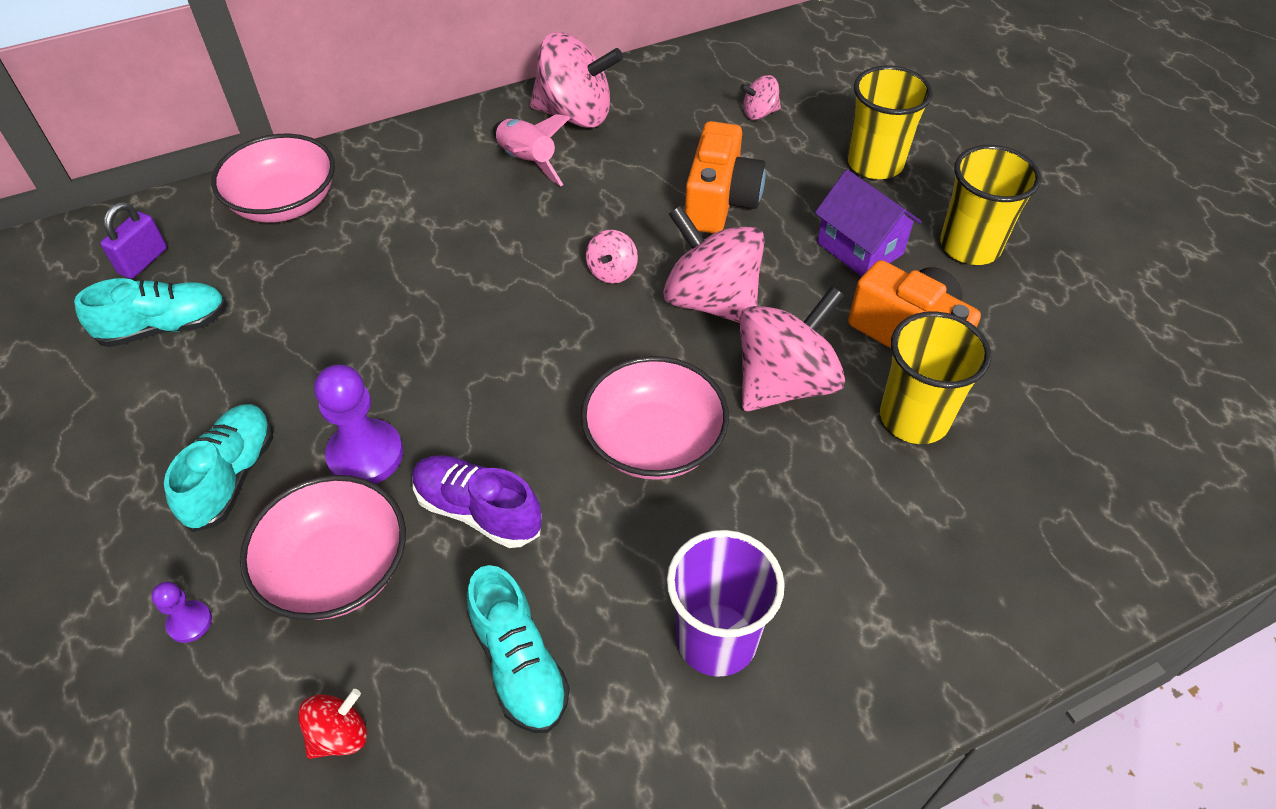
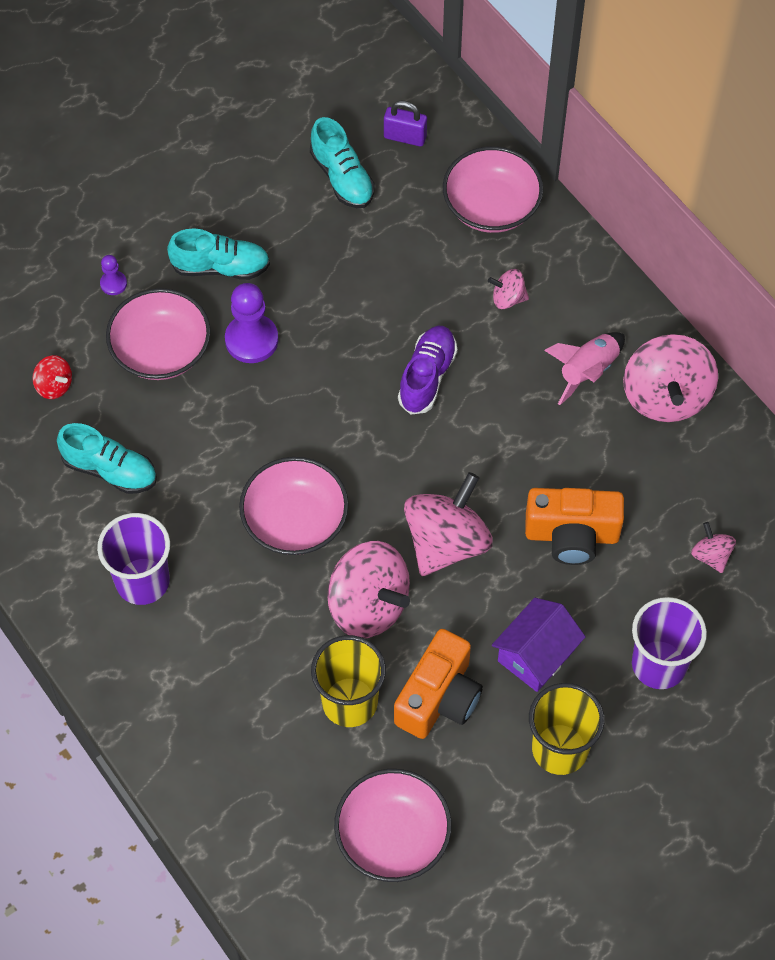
camera: 80 degrees right, 10 degrees up
purple shoe [412,455,542,548] -> purple shoe moved to [398,326,457,415]
turquoise shoe [467,565,570,733] -> turquoise shoe turned 120 degrees counterclockwise [57,423,157,494]
pink spinning top [586,230,638,284] -> pink spinning top moved to [488,269,529,309]
yellow cup [847,65,933,179] -> purple cup [632,597,707,689]
none -> pink bowl [334,769,452,882]

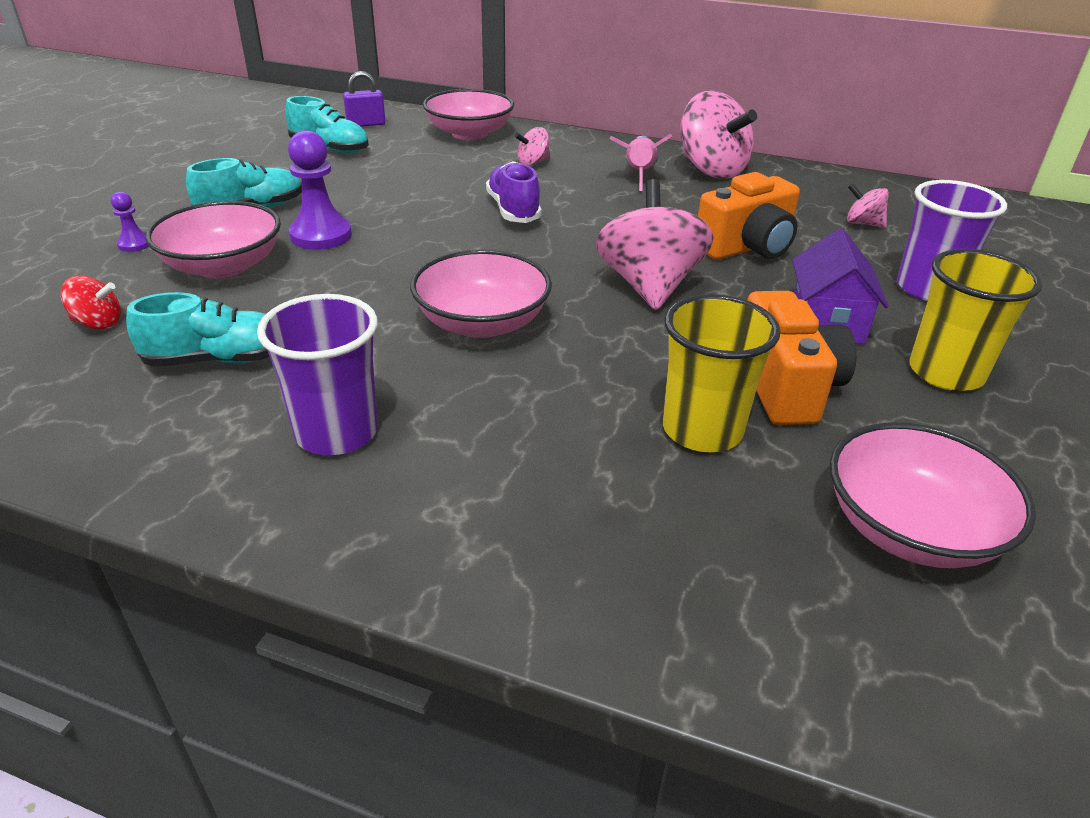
camera: 35 degrees left, 25 degrees down
pink spinning top [327,541,410,638] -> none

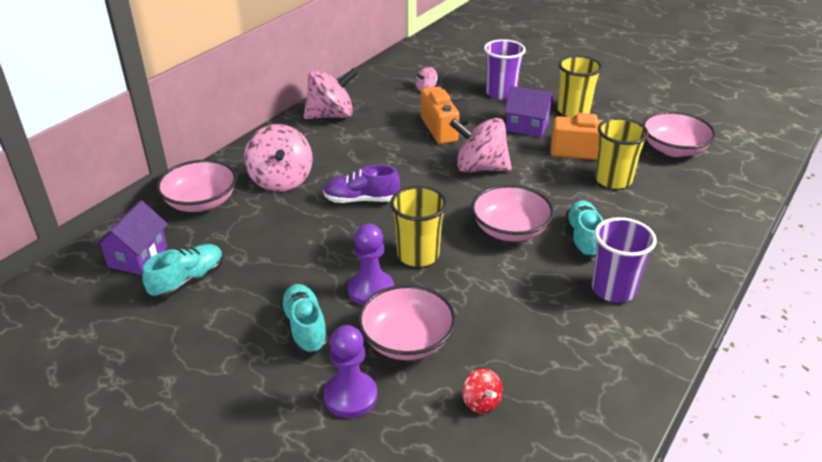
camera: 75 degrees left, 0 degrees up
red spinning top [61,276,121,330] -> red spinning top turned 135 degrees clockwise [462,368,503,413]
purple pawn [111,192,149,252] -> purple pawn [323,325,377,418], size x1.97
turquoise shoe [126,292,270,367] -> turquoise shoe moved to [566,201,604,258]
purple padlock [343,71,385,127] -> purple house [94,200,168,275]
pink spinning top [515,127,551,166] -> pink spinning top [244,124,313,192], size x2.12
pink rocket [610,134,672,191] -> none
none -> yellow cup [390,186,447,267]

